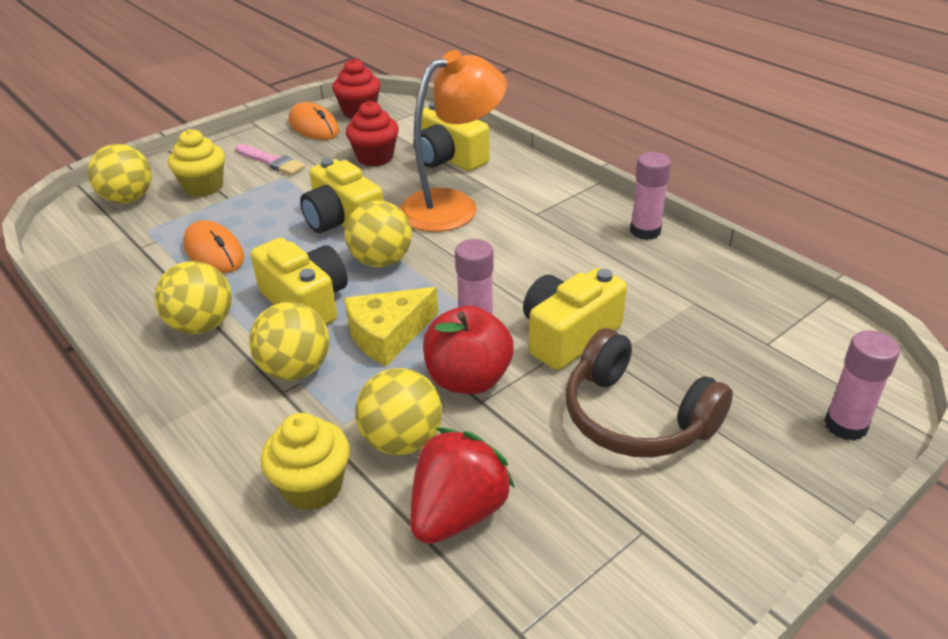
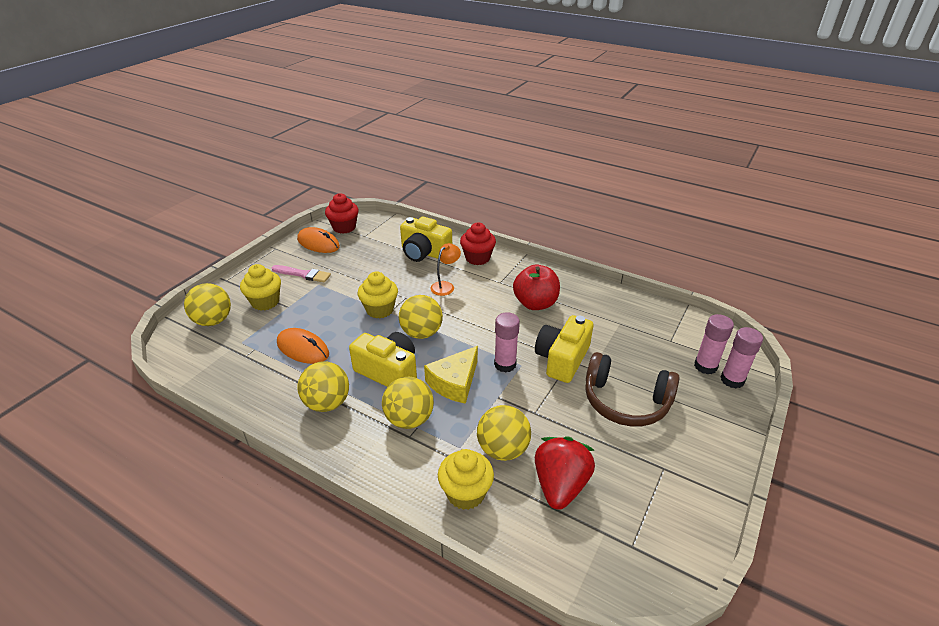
camera: 20 degrees left, 0 degrees up
yellow camera [300,158,383,233] -> yellow cupcake [358,271,398,318]
red cupcake [346,101,399,166] -> red cupcake moved to [460,222,496,265]
orange lamp [400,50,507,232] -> orange lamp [431,243,461,296], size x0.47
red apple [423,306,514,394] -> red apple moved to [513,265,560,310]
pink glue stick [630,152,671,240] -> pink glue stick moved to [694,314,734,374]

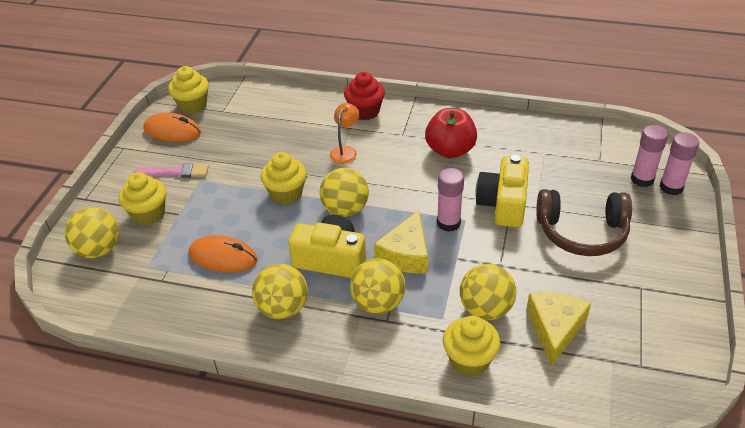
camera: 15 degrees left, 5 degrees up
red cupcake [325,193,359,234] -> yellow cupcake [168,66,209,114]
yellow camera [400,217,452,262] -> none
red strawberry [535,436,595,510] -> yellow cheese [526,292,591,367]

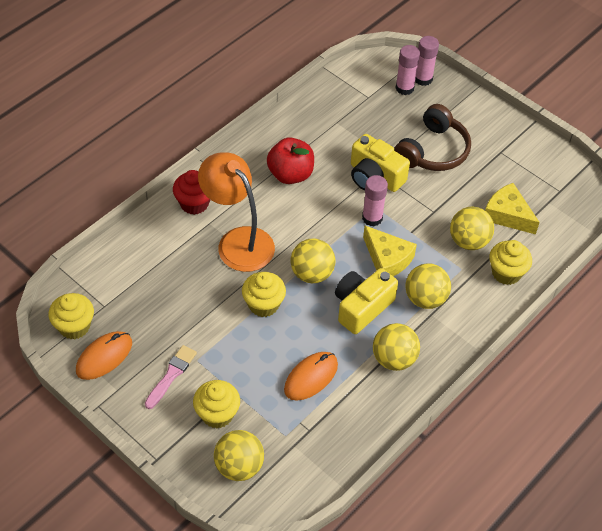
camera: 65 degrees left, 10 degrees up
orange lamp [330,103,359,164] -> orange lamp [198,152,275,272], size x2.13

